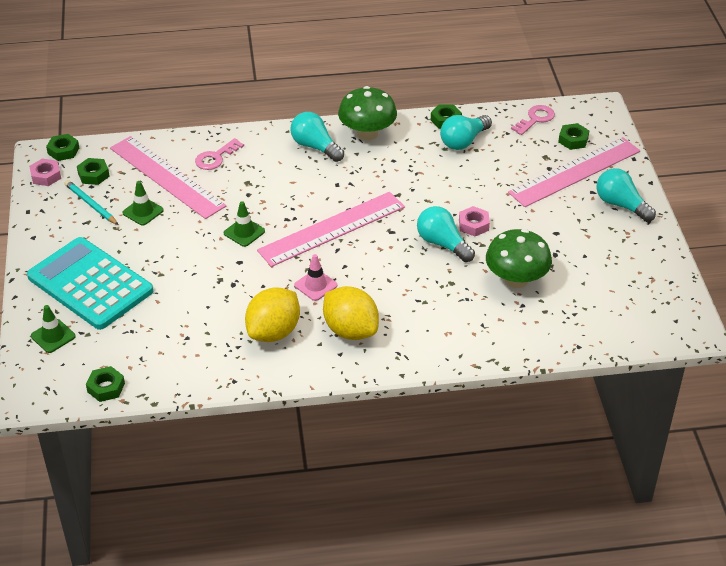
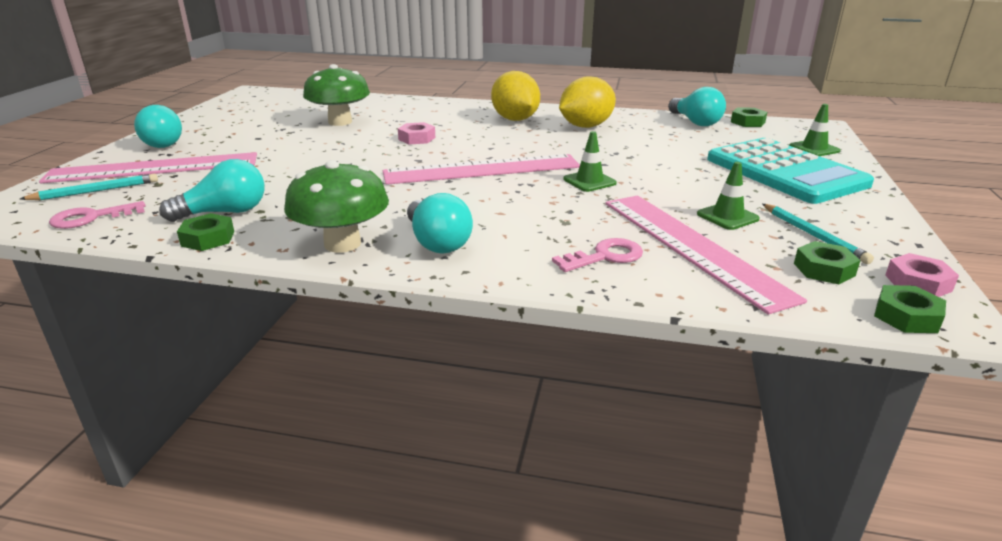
camera: 160 degrees left, 15 degrees down
pink traffic cone [294,254,337,301] -> none
turquoise light bulb [417,206,475,262] -> turquoise light bulb moved to [668,87,726,126]
pink nut [459,206,490,236] -> pink nut moved to [398,122,435,145]
green nut [558,123,590,150] -> turquoise pencil [20,174,158,200]

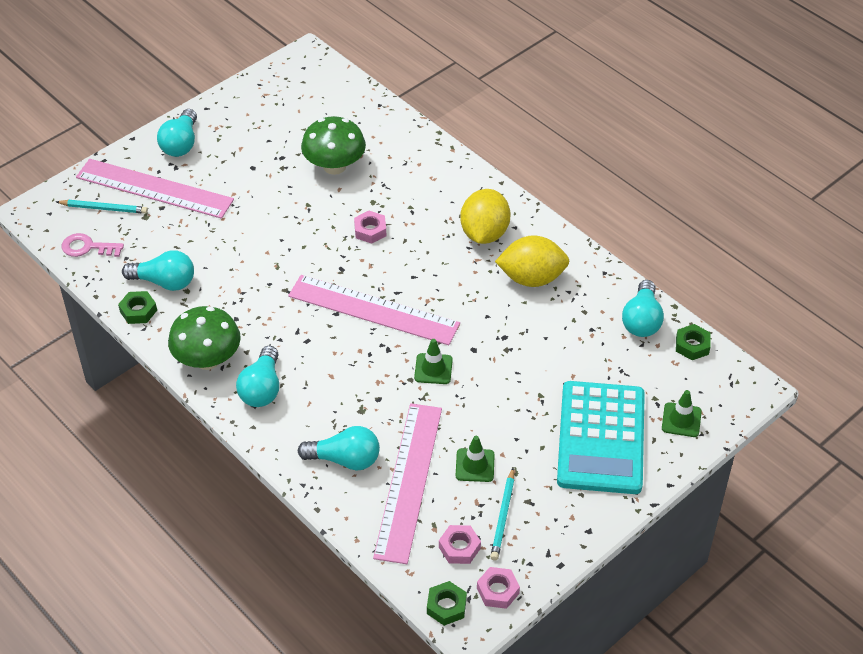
camera: 35 degrees right, 20 degrees up
pink key [552,238,643,272] -> turquoise light bulb [298,426,380,471]
green nut [794,241,861,284] -> pink nut [439,525,481,564]

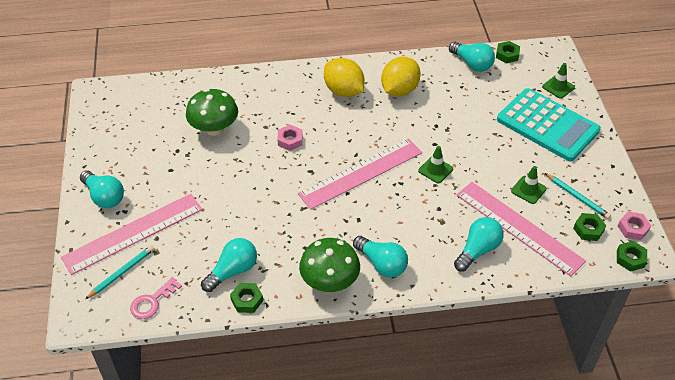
camera: 55 degrees left, 0 degrees up
pink nut [439,525,481,564] -> green nut [573,213,606,241]

